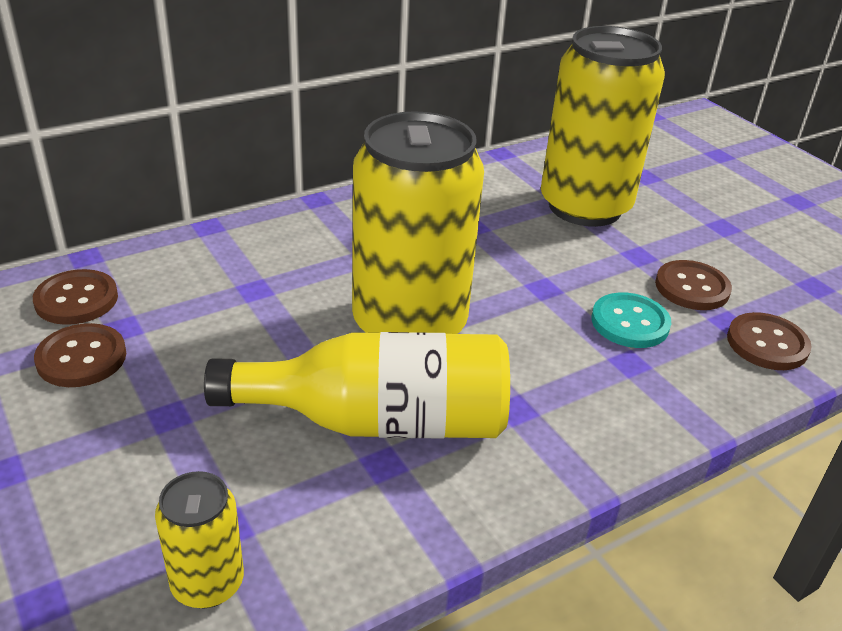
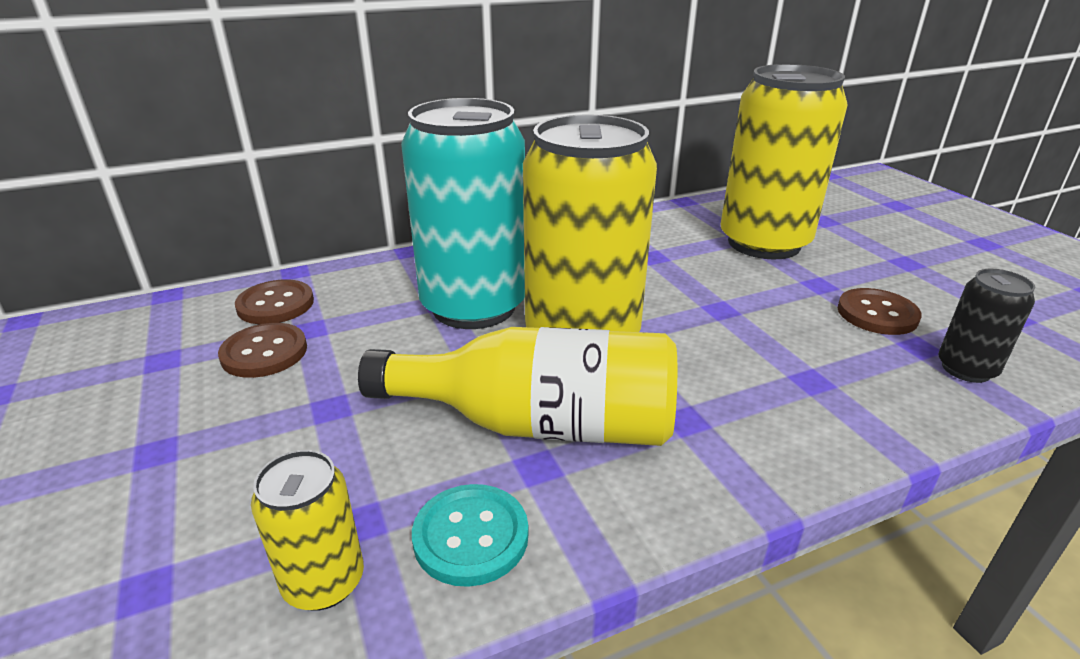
camera: 10 degrees right, 5 degrees down
turquoise button [592,292,672,348] -> turquoise button moved to [412,484,529,587]
brown button [727,312,812,370] -> black can [938,269,1035,383]
none -> turquoise can [401,98,525,329]

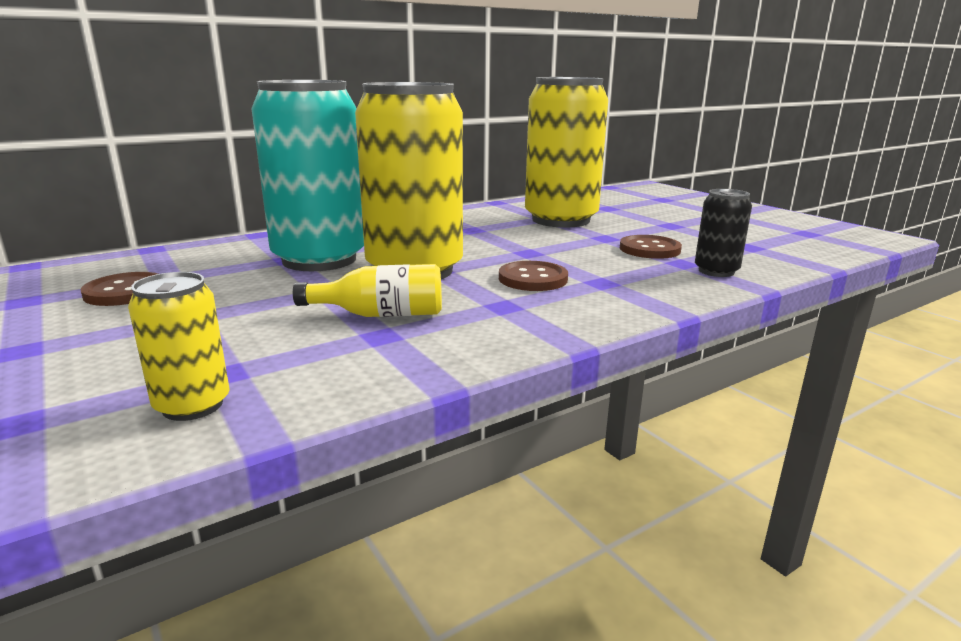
camera: 10 degrees left, 10 degrees down
brown button [235,280,314,324] -> brown button moved to [499,261,568,291]
yellow bottle [358,327,677,446] -> yellow bottle [293,264,442,317], size x0.56
turquoise button [412,484,529,587] -> none

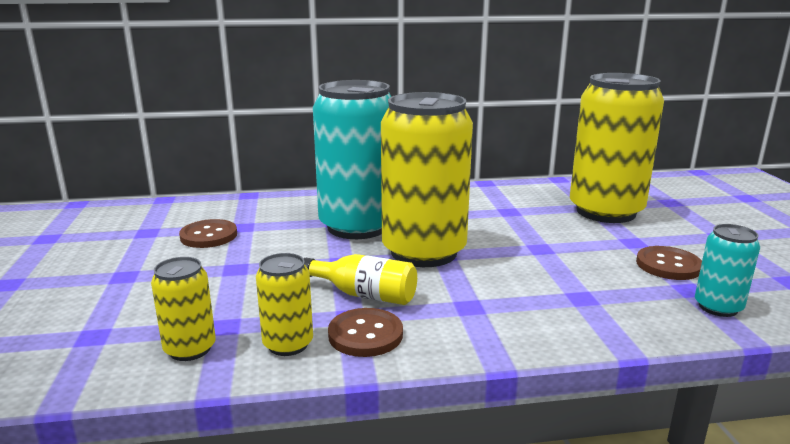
camera: 25 degrees right, 0 degrees up
brown button [499,261,568,291] -> brown button moved to [328,308,403,357]
black can [695,189,752,277] -> turquoise can [695,224,760,317]
none -> yellow can [256,253,313,356]

